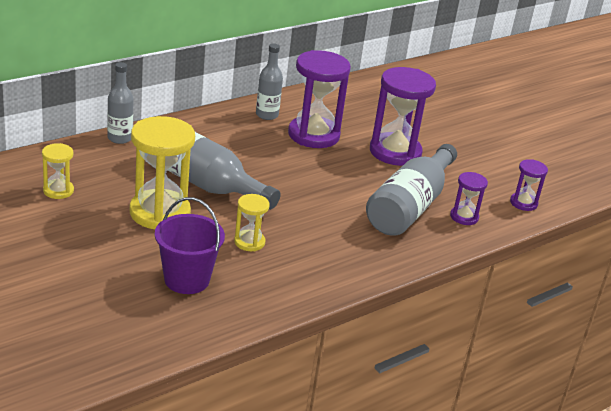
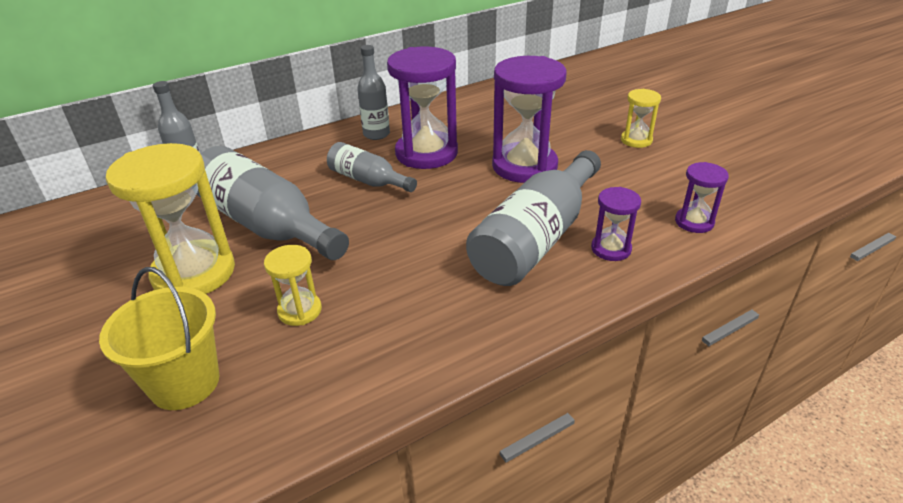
camera: 10 degrees right, 5 degrees up
yellow hourglass [42,143,74,199] -> yellow hourglass moved to [621,89,661,148]
purple bucket [155,197,225,294] -> yellow bucket [99,267,220,410]
none -> grey bottle [327,142,417,192]

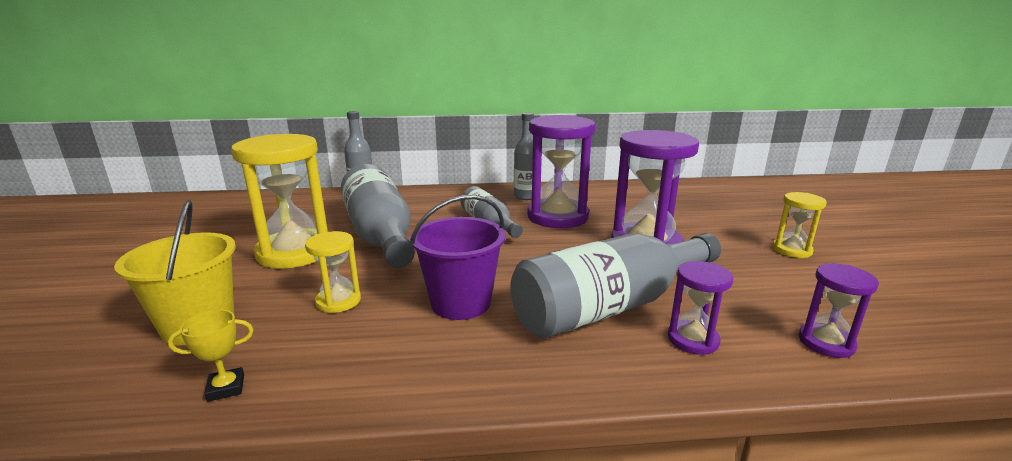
camera: 25 degrees right, 15 degrees down
none -> yellow trophy [168,310,254,402]
none -> purple bucket [410,195,506,320]

